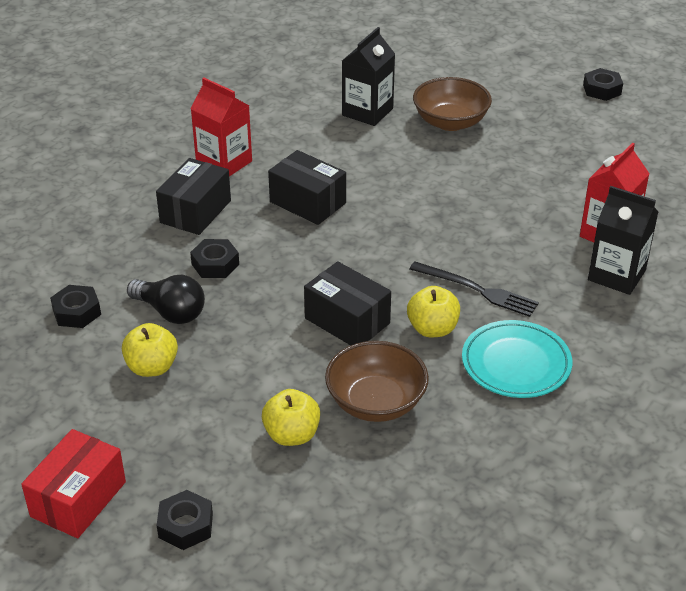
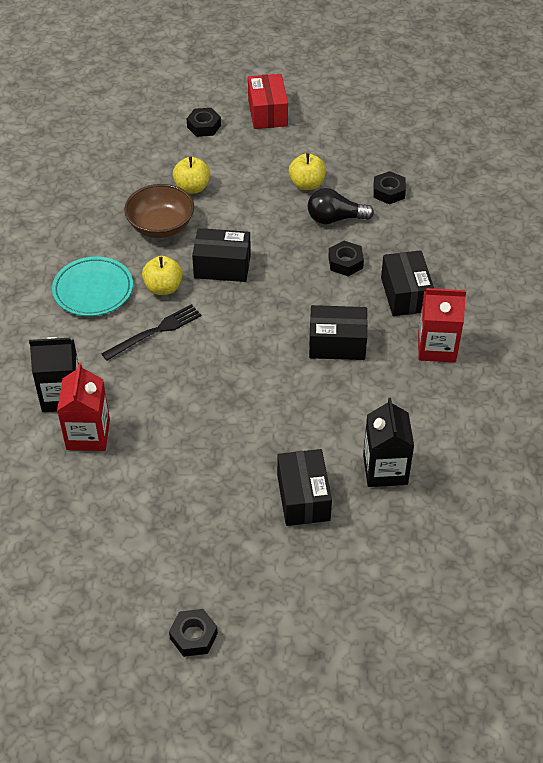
camera: 145 degrees right, 10 degrees up
black fork [410,262,539,317] -> black fork turned 150 degrees clockwise [101,304,202,361]
brown bowl [413,77,492,131] -> black box [277,449,332,526]

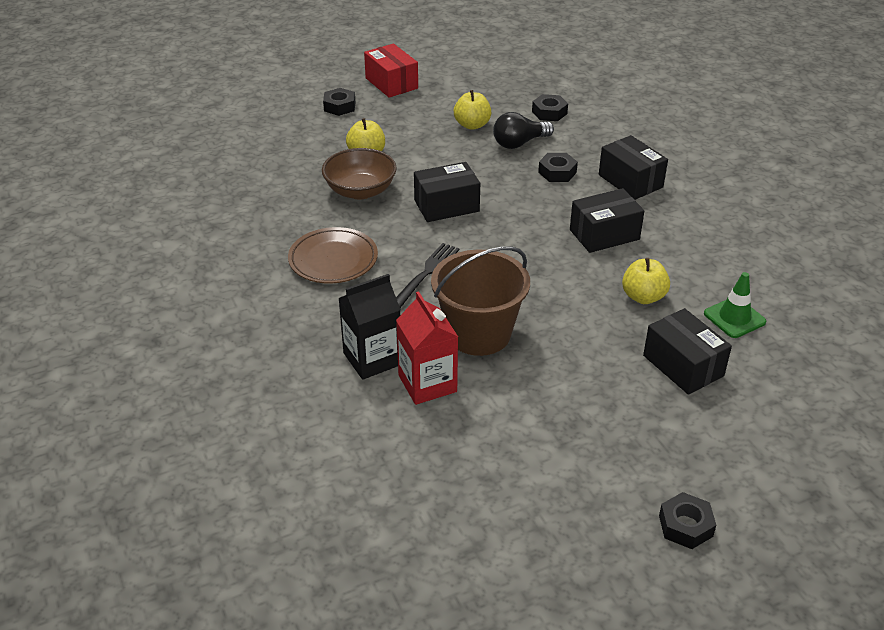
camera: 25 degrees left, 10 degrees down
turquoise plate [52,257,133,316] -> brown plate [288,227,378,284]
yellow apple [142,256,183,295] -> yellow apple moved to [622,258,670,304]
black carton [363,398,414,487] -> green traffic cone [704,272,766,338]
red carton [418,288,466,362] -> none
none -> brown bucket [431,246,530,356]

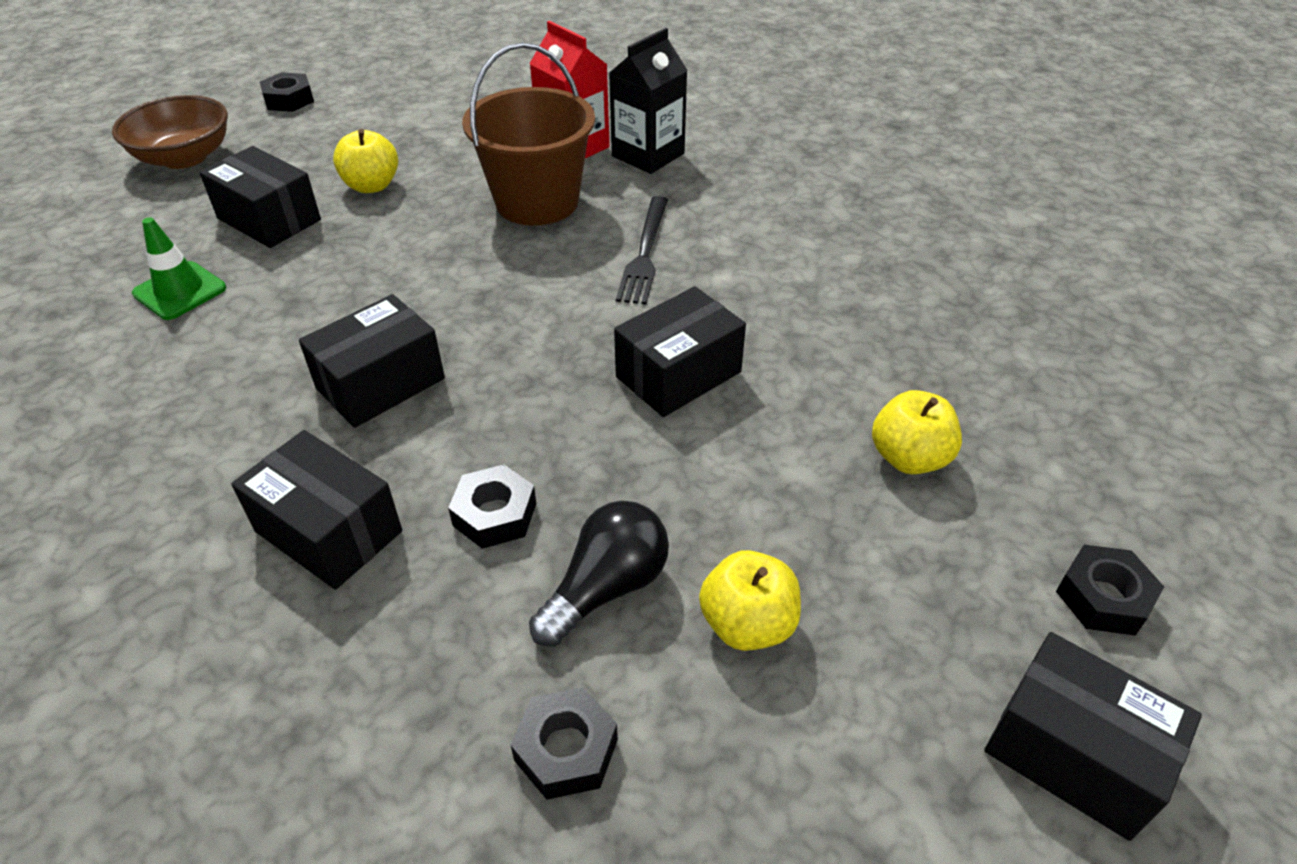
camera: 160 degrees right, 5 degrees up
brown plate [288,227,378,284] -> none
brown bowl [322,148,397,200] -> brown bowl moved to [112,95,228,169]
red box [364,44,418,98] -> black box [984,632,1202,841]
yellow apple [622,258,670,304] -> yellow apple moved to [333,129,398,193]

